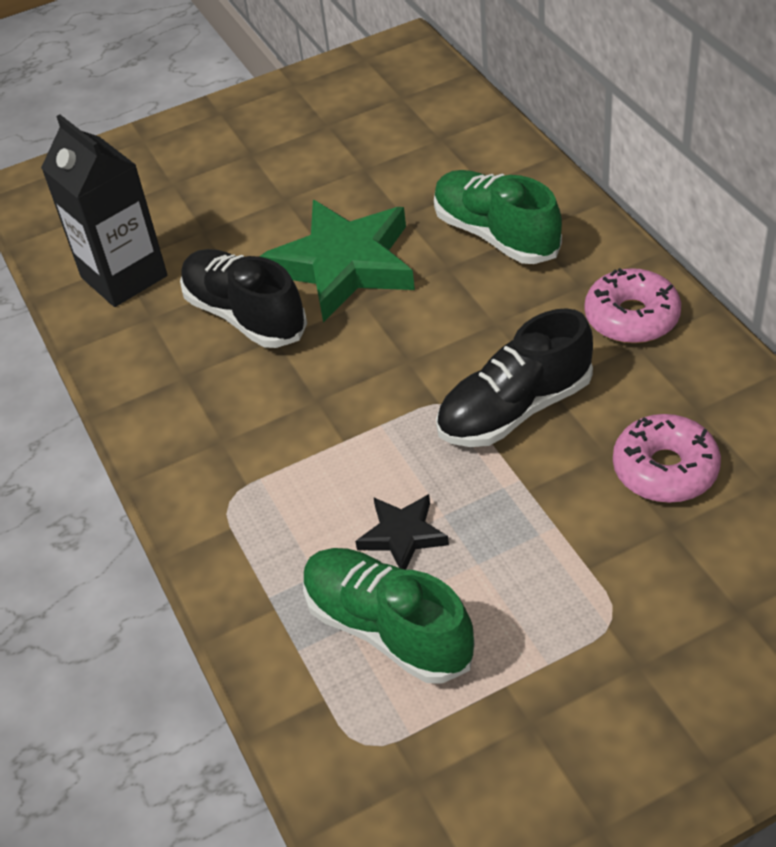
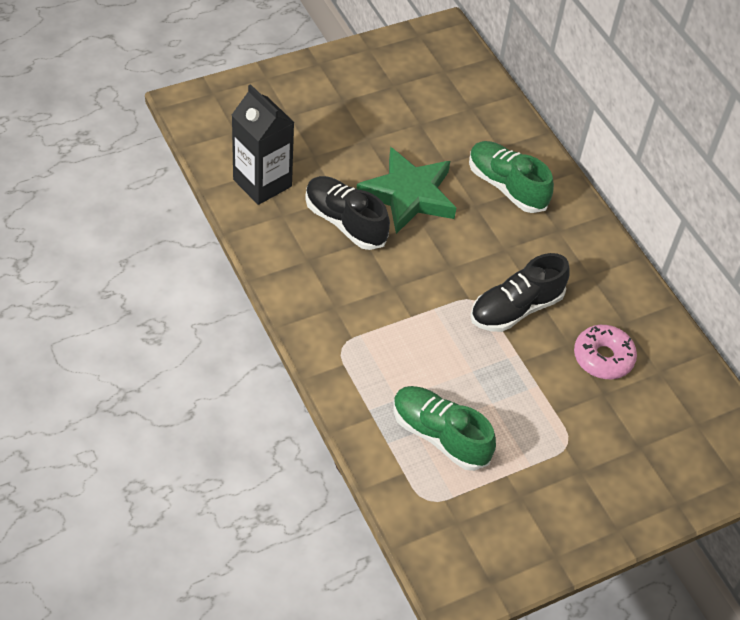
camera: 10 degrees left, 5 degrees up
black star [355,494,449,570] -> none
pink donut [585,268,681,343] -> none

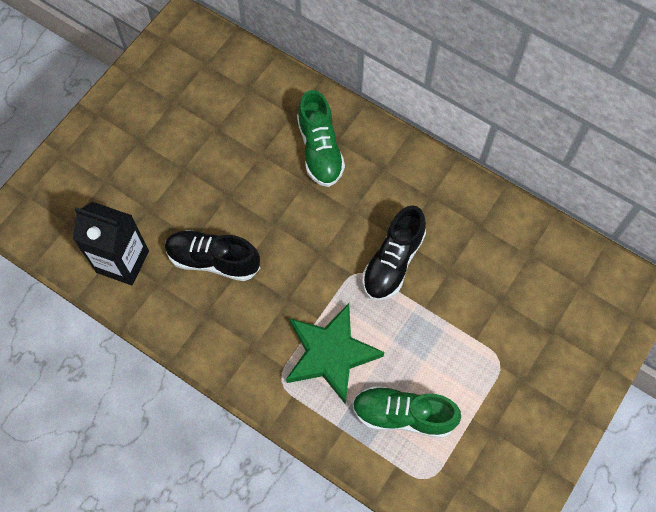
camera: 25 degrees left, 15 degrees up
green star [357,147,456,234] -> green star moved to [286,303,384,405]
green shoe [469,141,554,213] -> green shoe turned 120 degrees counterclockwise [297,90,345,187]
pink donut [574,325,637,379] -> none

